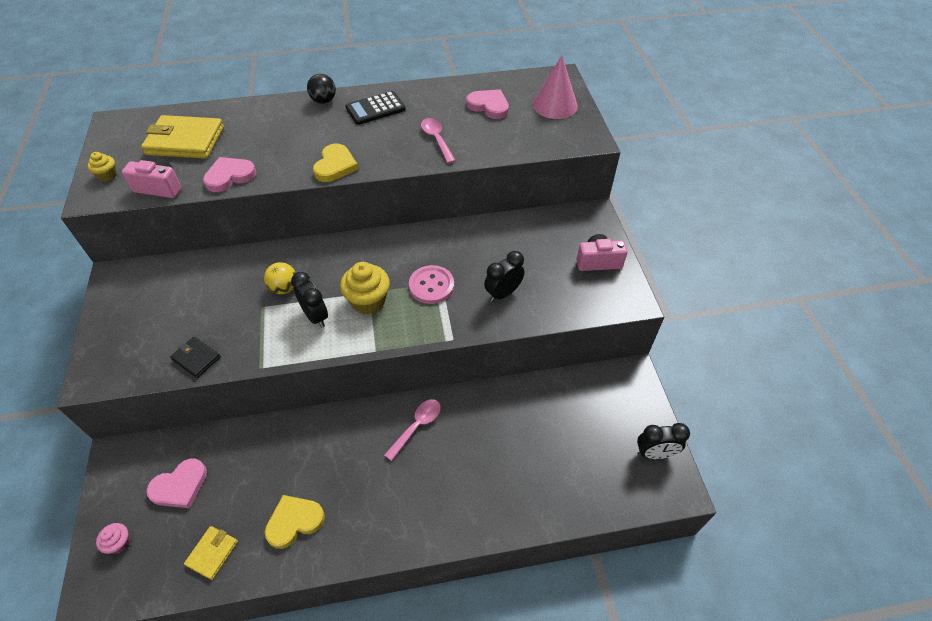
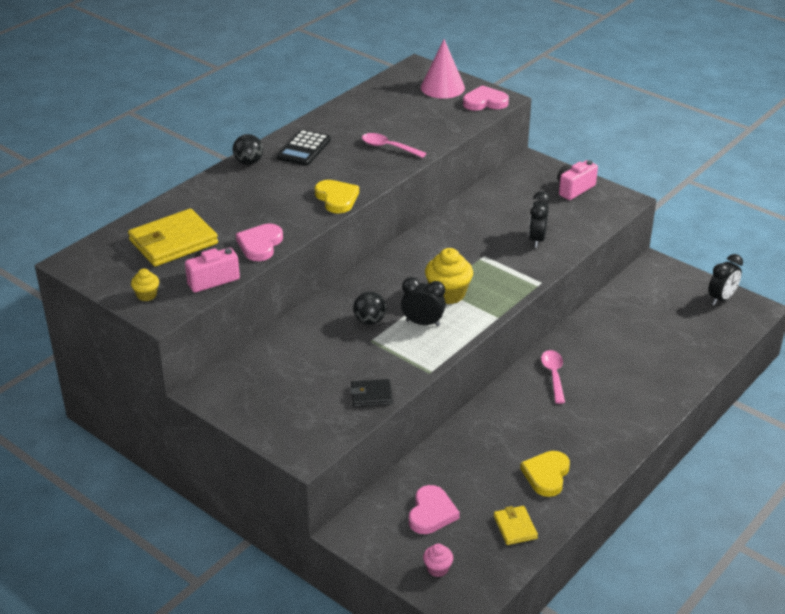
camera: 40 degrees left, 15 degrees down
yellow ball [264,262,296,294] -> black ball [353,292,386,325]
pink button [409,265,454,304] -> none
pink heart [466,89,509,119] -> pink heart moved to [463,85,509,111]

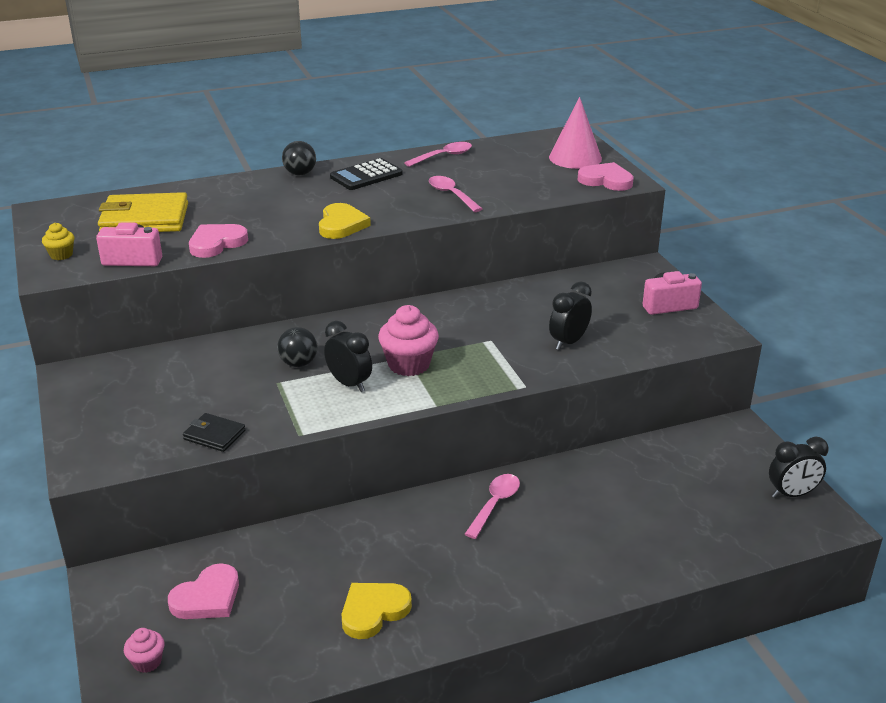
camera: 30 degrees right, 5 degrees down
yellow cupcake [425,248,473,304] -> pink cupcake [378,305,439,376]
yellow wallet [494,506,538,545] -> none
none -> pink spoon [404,142,472,167]

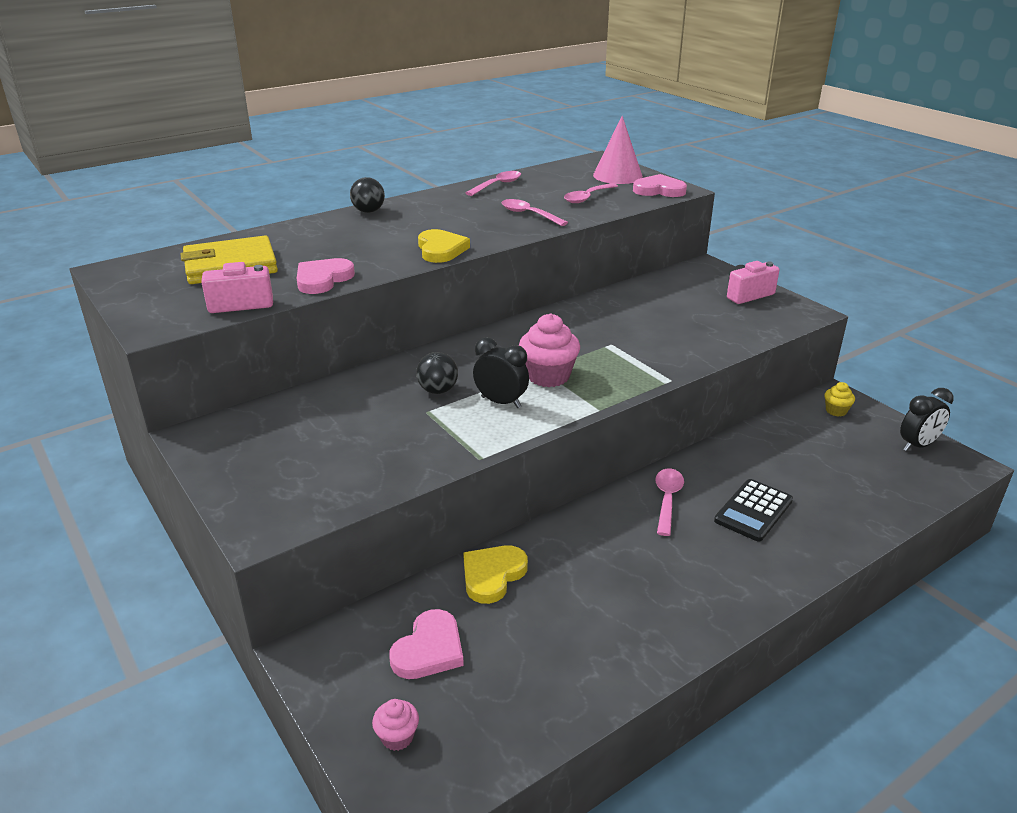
camera: 15 degrees left, 0 degrees up
yellow cupcake [42,223,74,260] -> yellow cupcake moved to [824,382,855,417]
black wallet [183,413,245,452] -> none
black calculator [330,158,403,190] -> black calculator moved to [714,479,793,542]
yellow heart [342,583,412,639] -> yellow heart moved to [463,545,528,604]
black clock [549,281,592,350] -> none
none -> pink spoon [564,183,618,203]

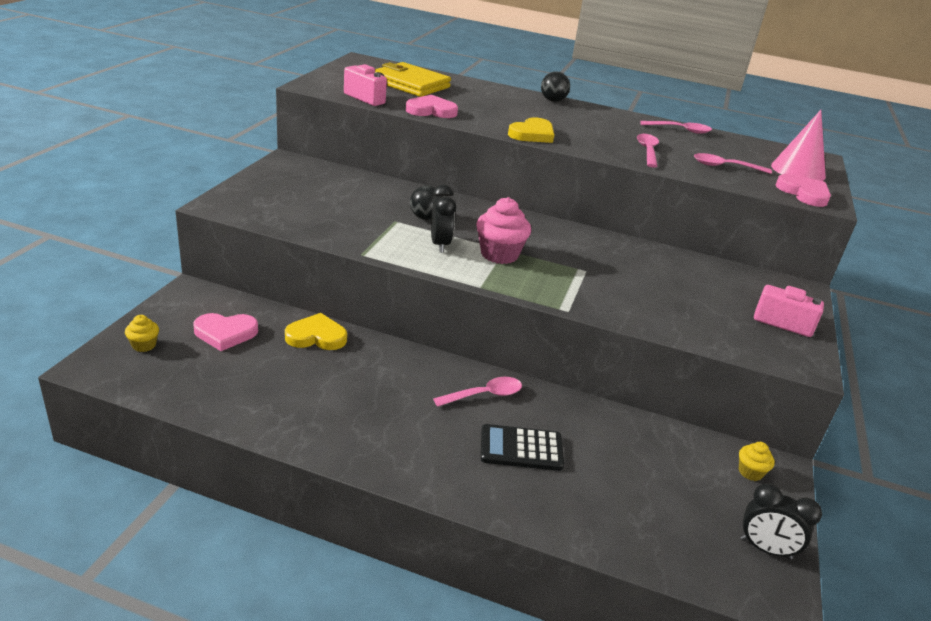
camera: 50 degrees right, 0 degrees up
pink cupcake [372,699,419,751] -> yellow cupcake [125,315,159,352]

